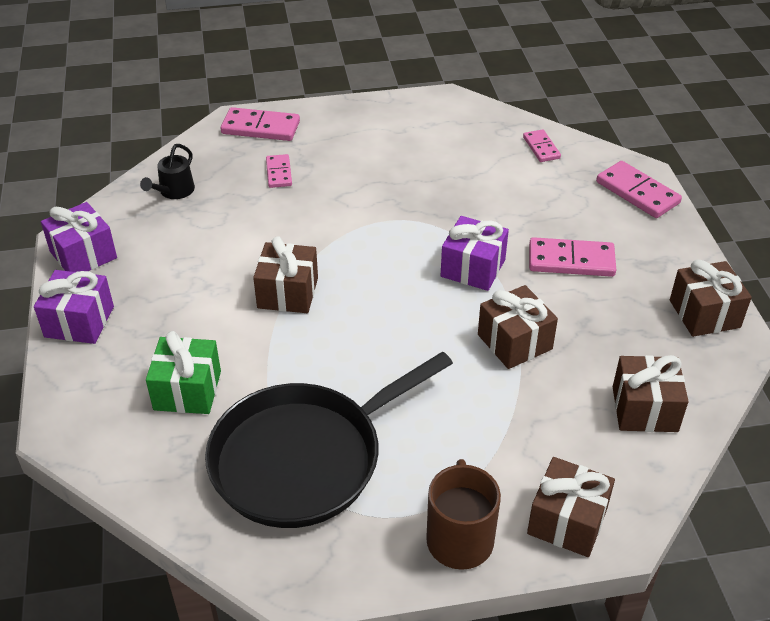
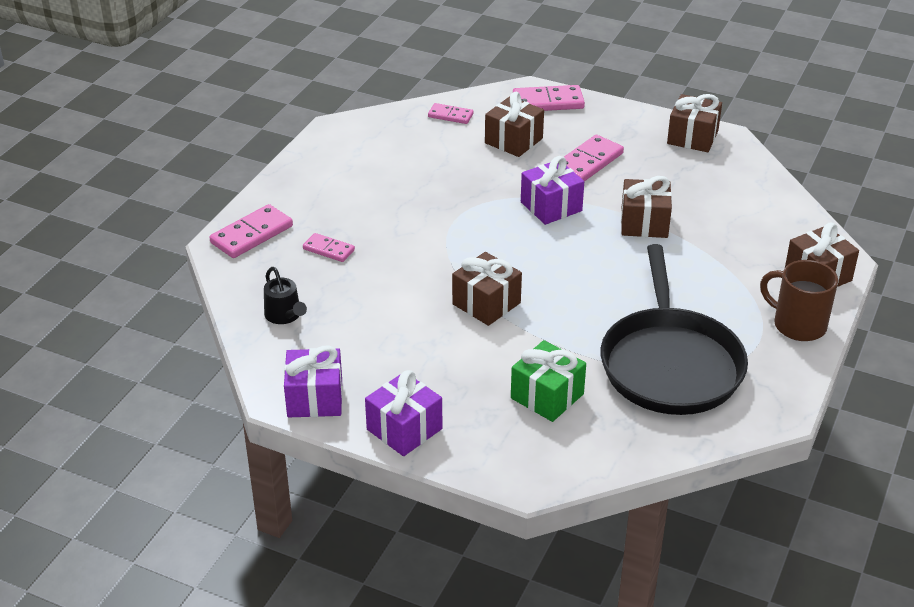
camera: 55 degrees left, 5 degrees down
brown gift [613,355,689,432] -> brown gift moved to [485,92,544,157]

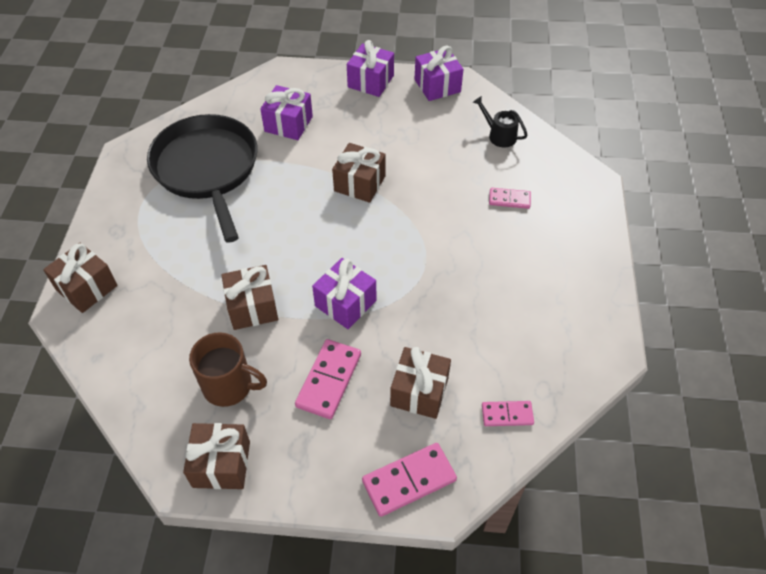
camera: 160 degrees right, 15 degrees up
pink domino [209,204,293,258] -> none
green gift [511,340,586,422] -> purple gift [260,85,313,140]
brown mug [760,260,838,341] -> brown mug moved to [189,332,267,407]

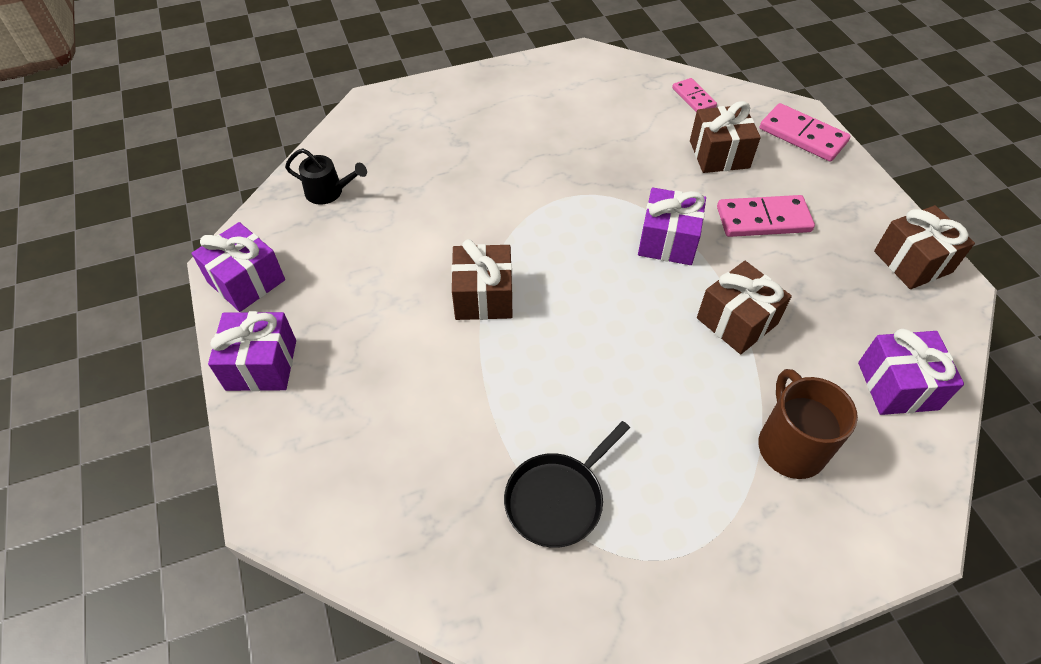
camera: 115 degrees left, 0 degrees up
brown gift [43,243,118,313] -> none
black pan [147,114,257,243] -> black pan [504,421,630,548], size x0.51
brown mug [189,332,267,407] -> brown mug moved to [759,369,858,479]
purple gift [260,85,313,140] -> purple gift moved to [858,329,964,415]
black watering can [473,96,527,148] -> black watering can turned 90 degrees counterclockwise [285,149,367,205]
pink domino [489,188,531,209] -> none

